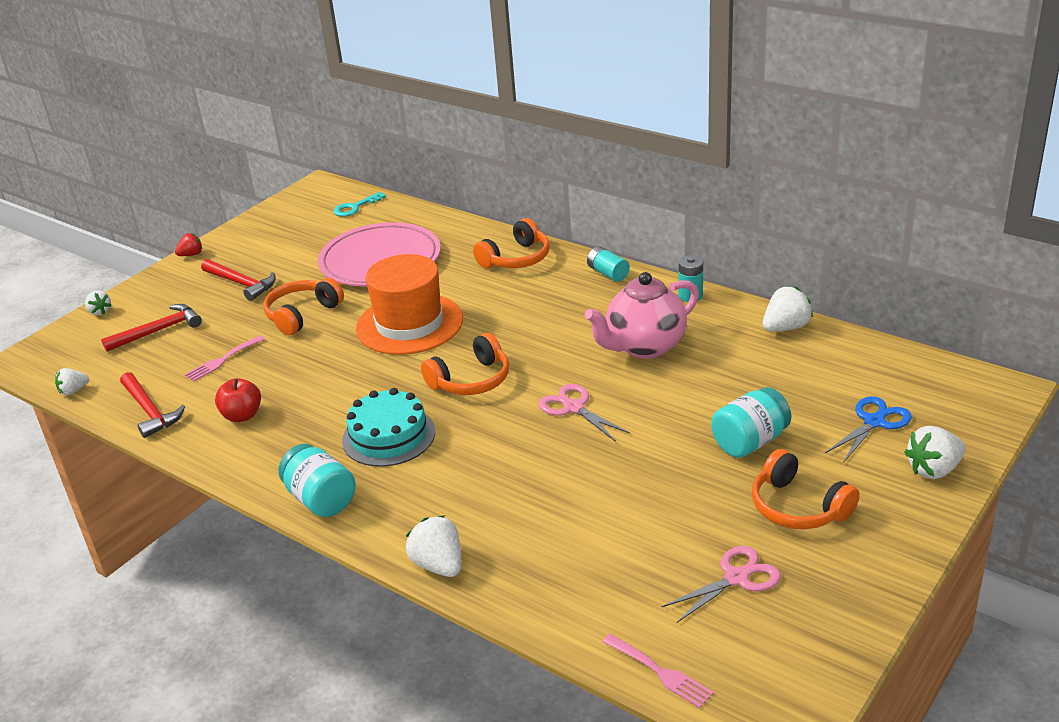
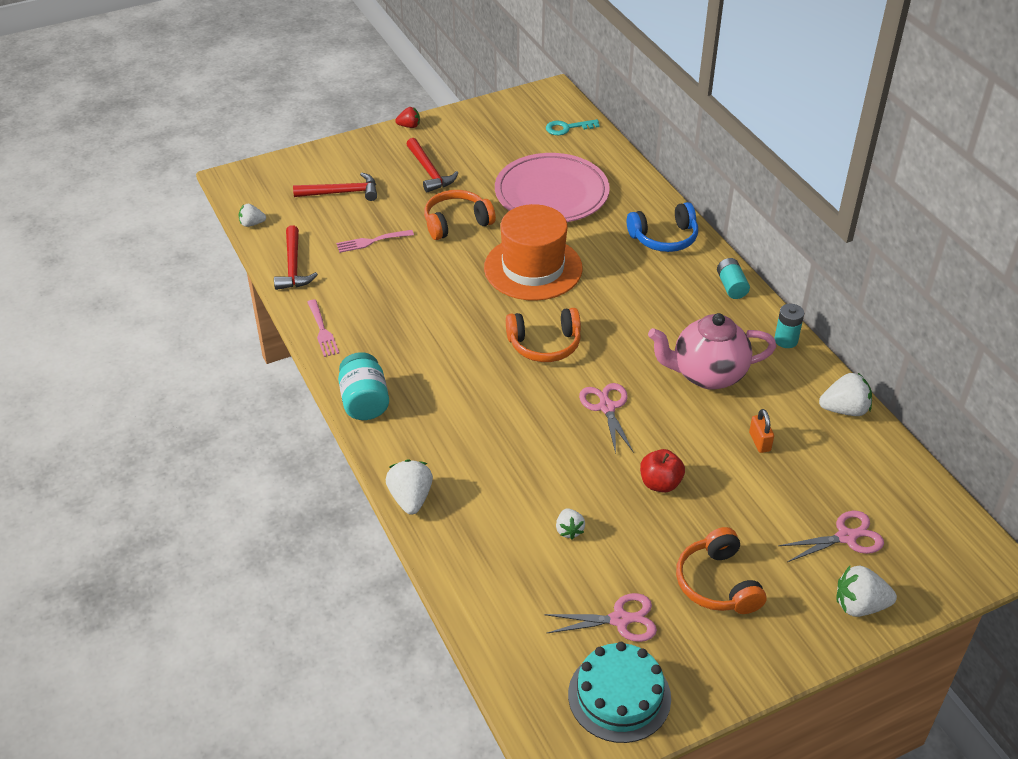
camera: 25 degrees right, 10 degrees up
white strawberry [85,290,111,315] -> white strawberry moved to [556,508,585,539]
red apple [215,378,261,422] -> red apple moved to [640,449,685,493]
turquoise cake [342,388,435,467] -> turquoise cake moved to [568,642,671,743]
orange headphones [473,218,550,268] -> blue headphones [627,202,698,252]
pink fork [603,634,714,708] -> pink fork moved to [307,299,339,357]
turquoise jar [711,387,791,458] -> none
blue scissors [825,396,912,463] -> pink scissors [778,511,884,562]
none -> orange padlock [749,409,774,453]

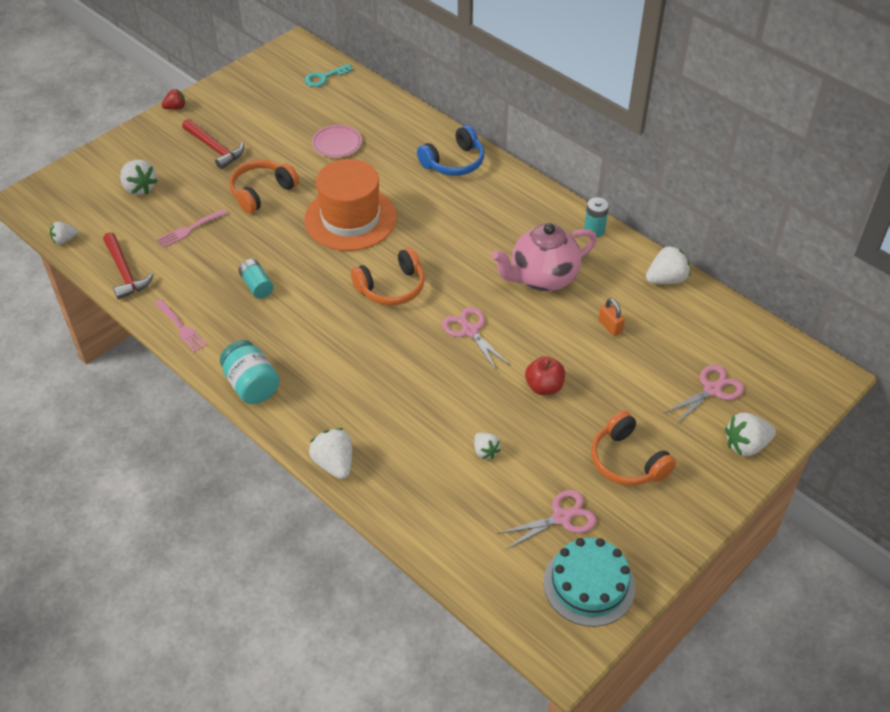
camera: 20 degrees left, 5 degrees up
red hammer [293,173,377,201] -> white strawberry [120,160,157,195]
pink plate [495,153,610,222] -> pink plate [312,125,362,158], size x0.46
turquoise battery [717,258,750,299] -> turquoise battery moved to [238,259,274,299]

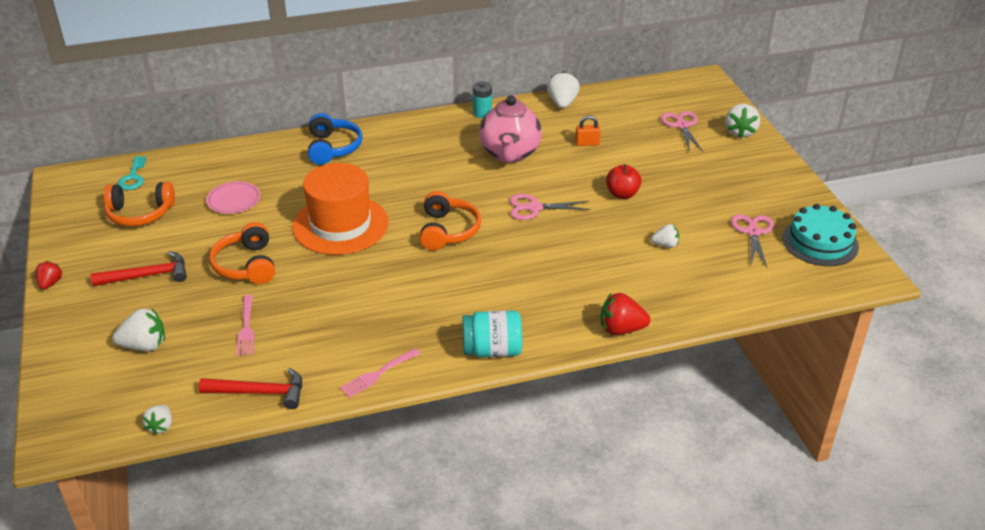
camera: 60 degrees left, 10 degrees down
pink fork [155,299,207,353] -> pink fork turned 150 degrees clockwise [340,348,421,398]
turquoise battery [238,259,274,299] -> none
white strawberry [309,428,352,479] -> red strawberry [601,293,650,335]
orange headphones [591,411,676,486] -> orange headphones moved to [104,182,175,226]

